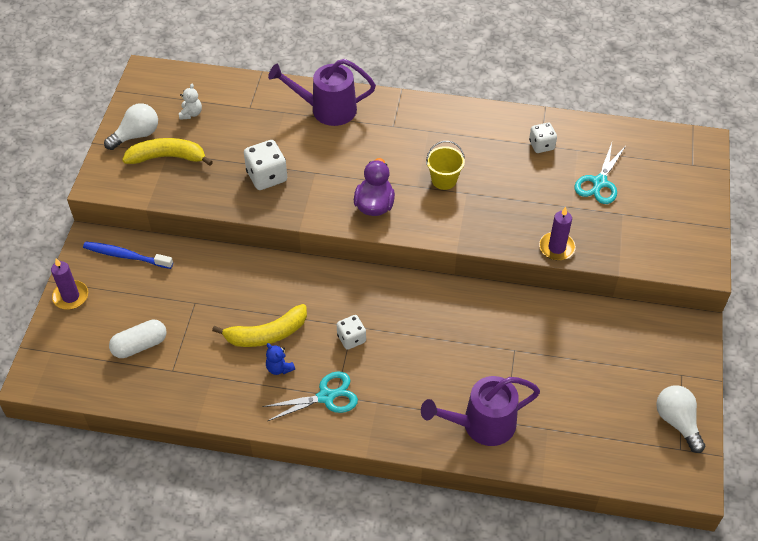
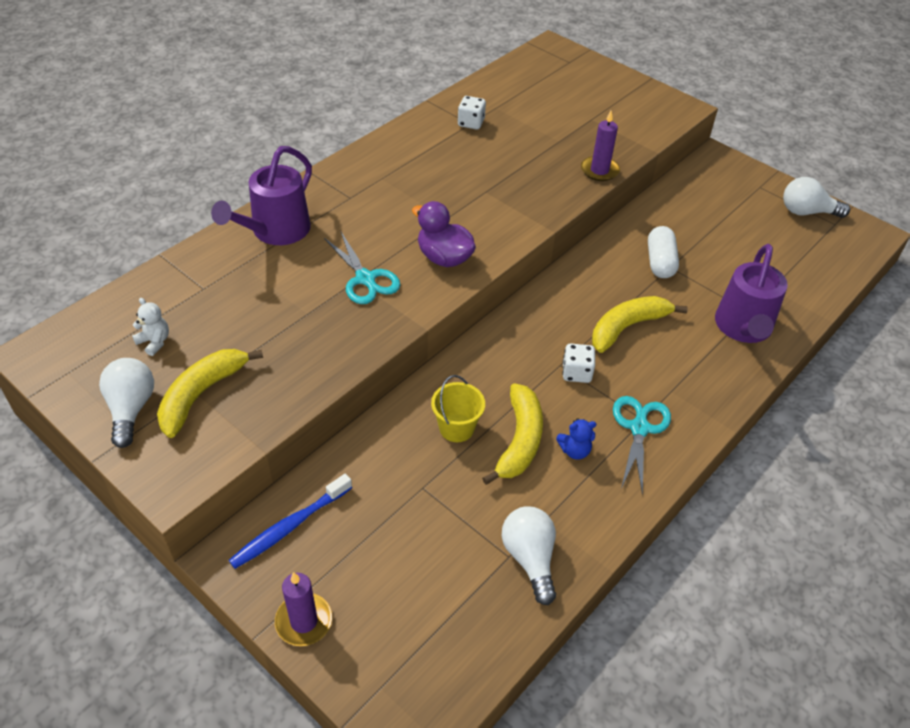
camera: 60 degrees left, 5 degrees down
white capsule [109,320,167,358] -> white capsule moved to [648,226,679,278]
white dice [244,140,287,190] -> none
yellow bucket [426,141,465,190] -> yellow bucket moved to [431,375,485,442]
turquoise scissors [575,143,626,204] -> turquoise scissors moved to [324,232,400,304]
none -> white light bulb [502,506,556,605]
none -> yellow banana [592,296,688,353]

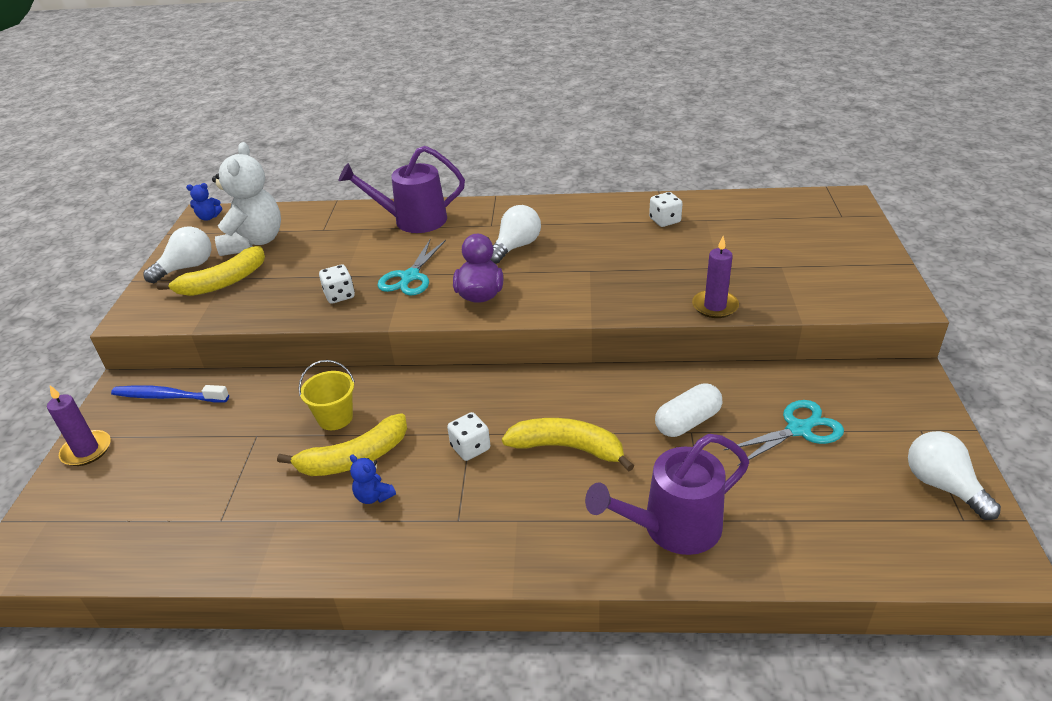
camera: 55 degrees right, 10 degrees down
white teddy bear [132,298,169,356] -> white teddy bear [212,142,281,256], size x2.36
yellow banana [157,349,263,438] -> yellow banana turned 150 degrees clockwise [156,246,265,296]
white light bulb [502,506,556,605] -> white light bulb moved to [490,205,541,264]
turquoise scissors [613,396,671,495] -> turquoise scissors moved to [724,400,844,466]
none -> blue teddy bear [186,183,222,221]
none -> white dice [319,265,355,304]

